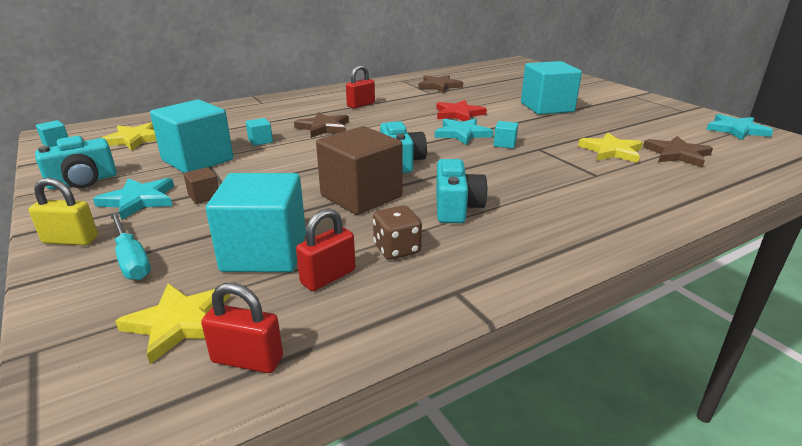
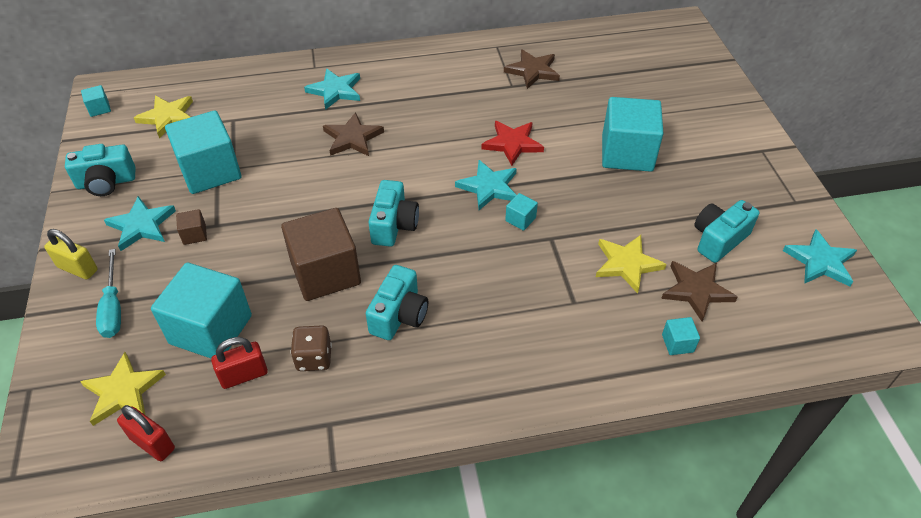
camera: 20 degrees right, 20 degrees up
turquoise cube [246,118,273,146] -> turquoise cube moved to [662,317,700,355]
red padlock [346,65,375,108] -> none
none -> turquoise star [304,68,360,110]
none -> turquoise camera [694,200,759,263]

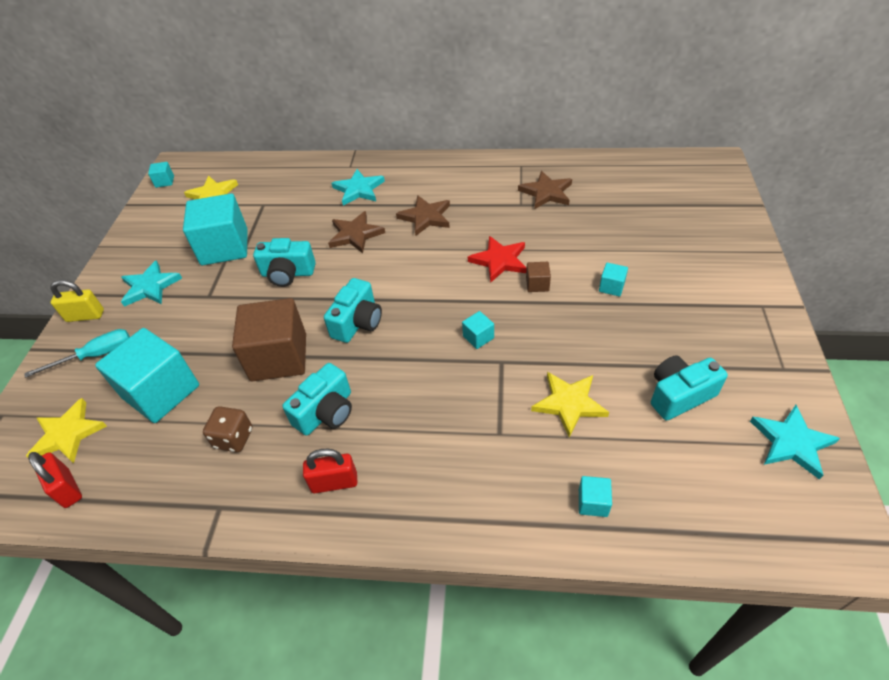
camera: 20 degrees right, 0 degrees up
yellow padlock [44,229,98,280] -> yellow padlock turned 45 degrees counterclockwise [50,280,104,322]
turquoise camera [65,144,136,196] -> turquoise camera moved to [253,238,316,287]
turquoise screwdriver [96,249,121,338] -> turquoise screwdriver turned 120 degrees counterclockwise [24,329,130,378]
brown cube [176,209,207,245] -> brown cube moved to [526,262,551,292]
red padlock [211,337,268,389] -> red padlock moved to [303,449,357,493]
turquoise star [455,160,517,210] -> none
turquoise cube [602,97,663,172] -> turquoise cube [599,263,628,296], size x0.42
brown star [661,261,738,321] -> brown star moved to [396,195,450,236]

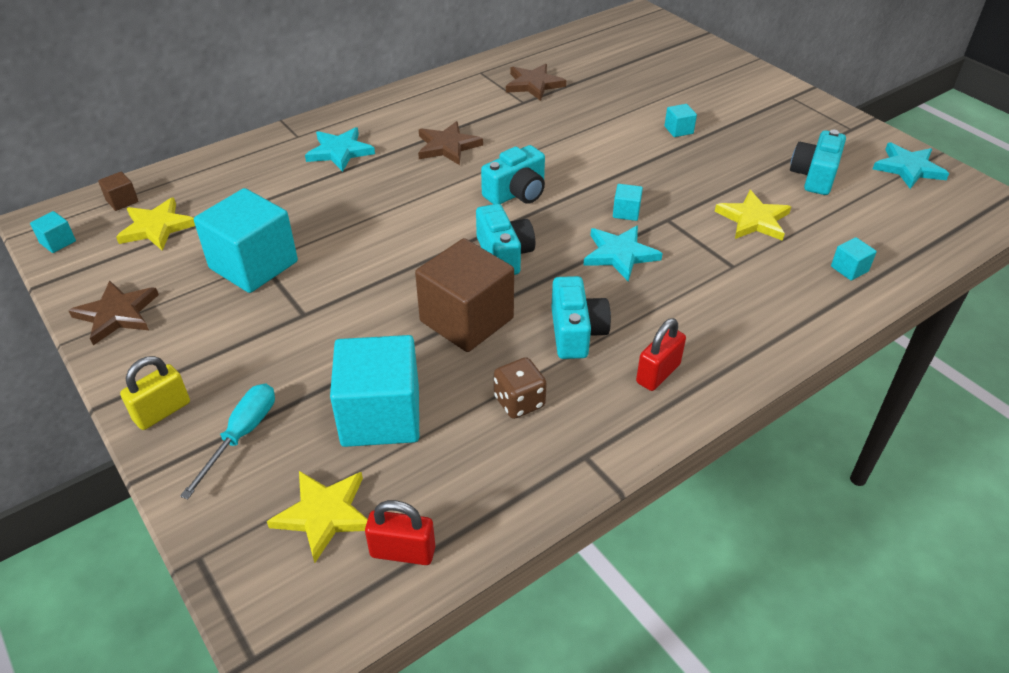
camera: 45 degrees left, 5 degrees down
turquoise star [121,260,182,307] -> turquoise star moved to [583,226,663,281]
turquoise camera [253,238,316,287] -> turquoise camera moved to [481,145,545,204]
brown star [328,211,385,253] -> brown star moved to [68,281,159,345]
red star [468,236,527,283] -> none
brown cube [526,262,551,292] -> brown cube moved to [98,172,138,211]

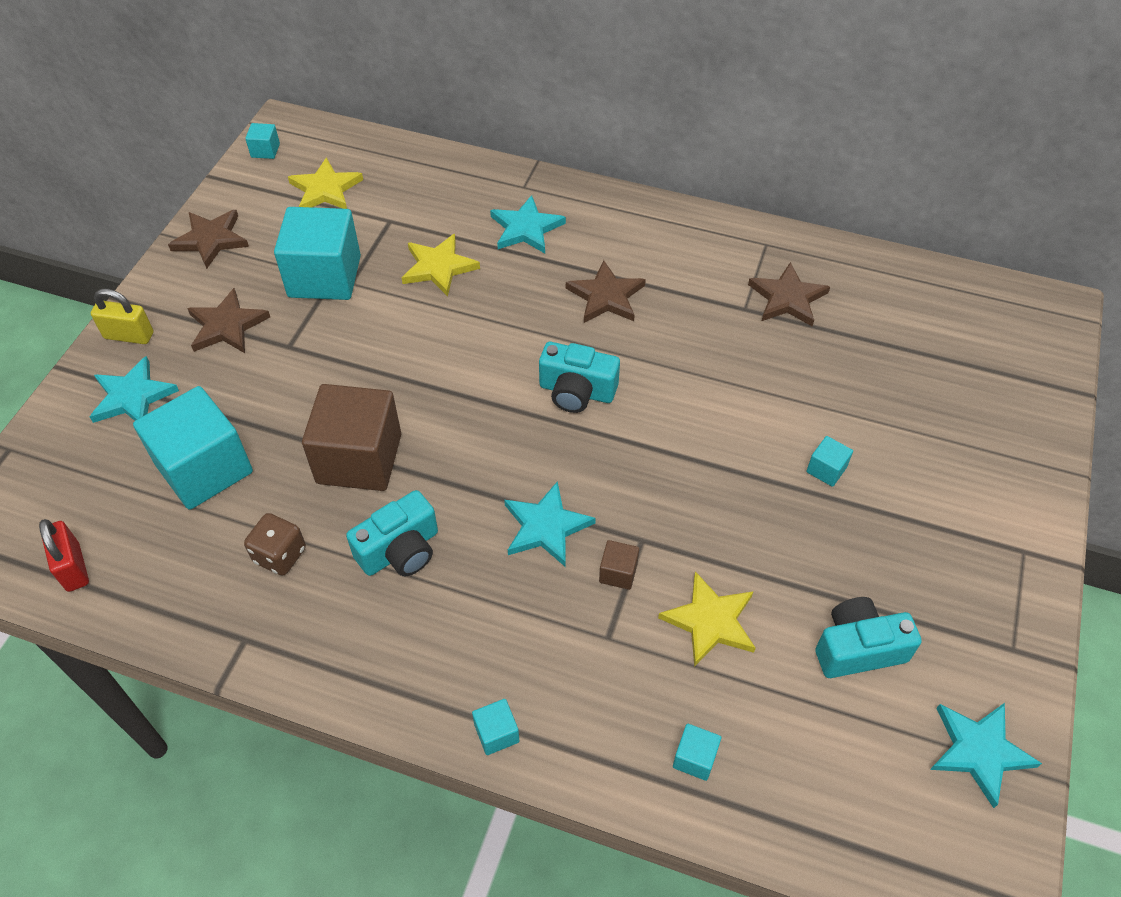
camera: 55 degrees right, 10 degrees up
brown cube [98,172,138,211] -> brown cube moved to [599,540,639,590]
turquoise screwdriver [180,384,275,499] -> turquoise star [90,356,179,423]
yellow star [267,471,368,563] -> yellow star moved to [402,234,480,297]
turquoise camera [476,204,535,275] -> none
turquoise cube [613,184,643,221] -> turquoise cube moved to [472,699,519,755]
red padlock [636,318,686,391] -> none
none -> brown star [187,288,270,353]

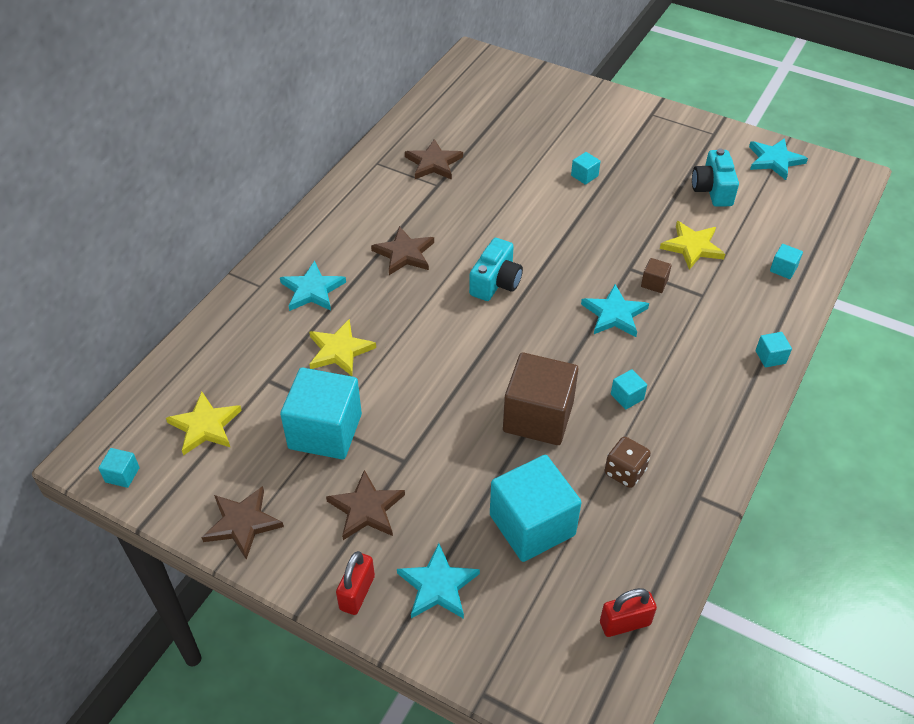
camera: 80 degrees left, 5 degrees down
yellow padlock [91,289,154,344] -> red padlock [336,551,375,615]
turquoise camera [346,490,438,576] -> turquoise cube [611,369,647,409]

